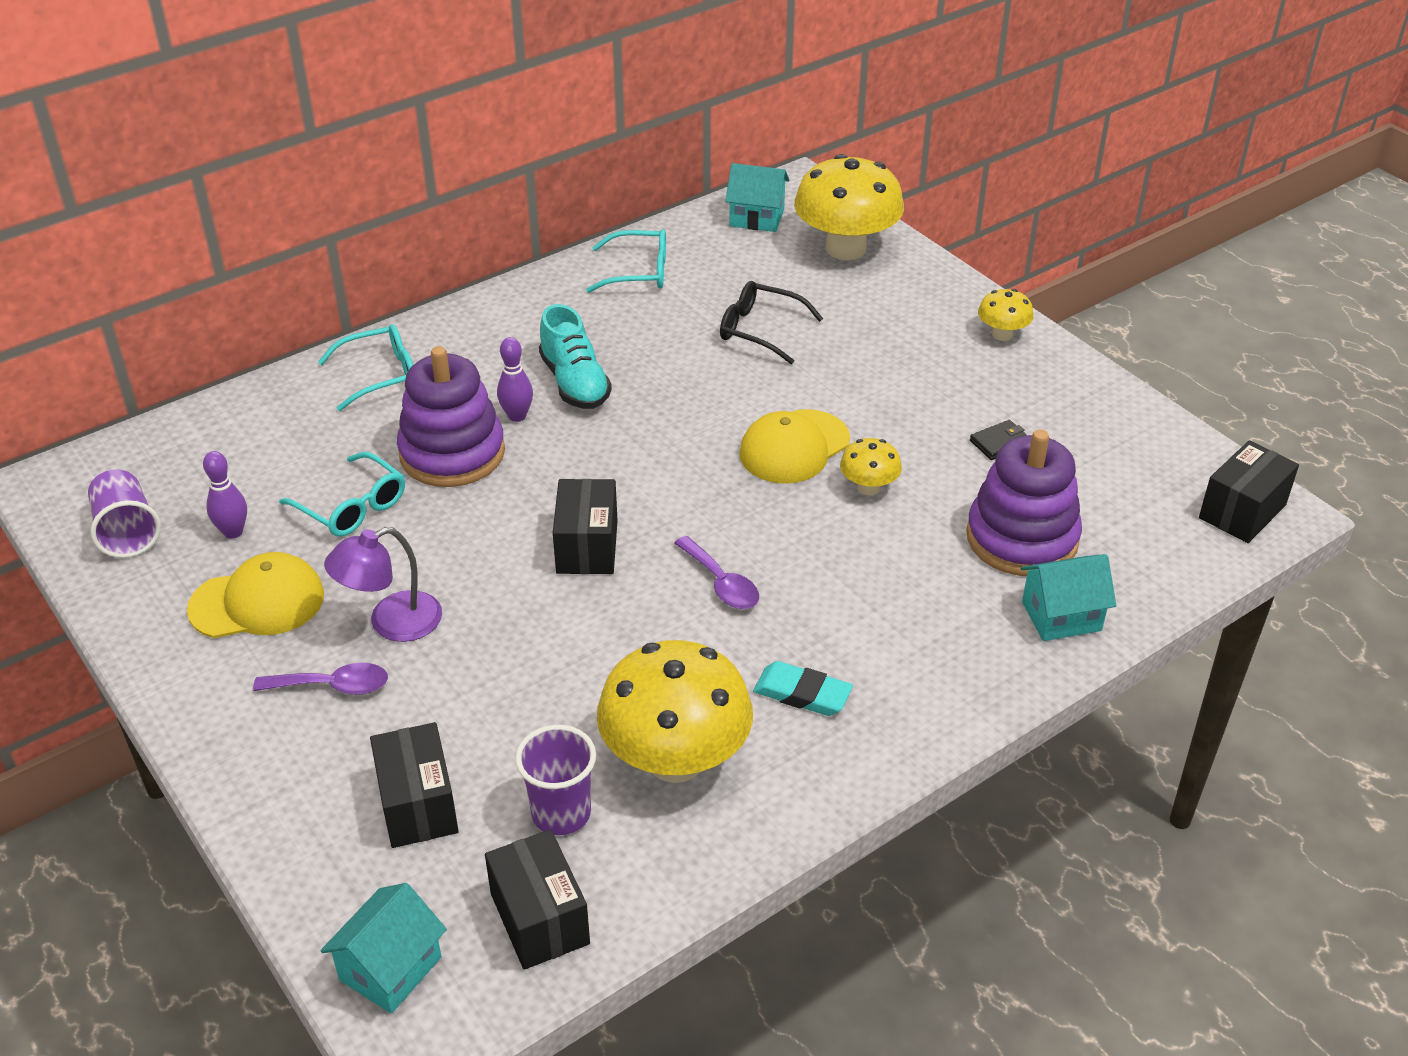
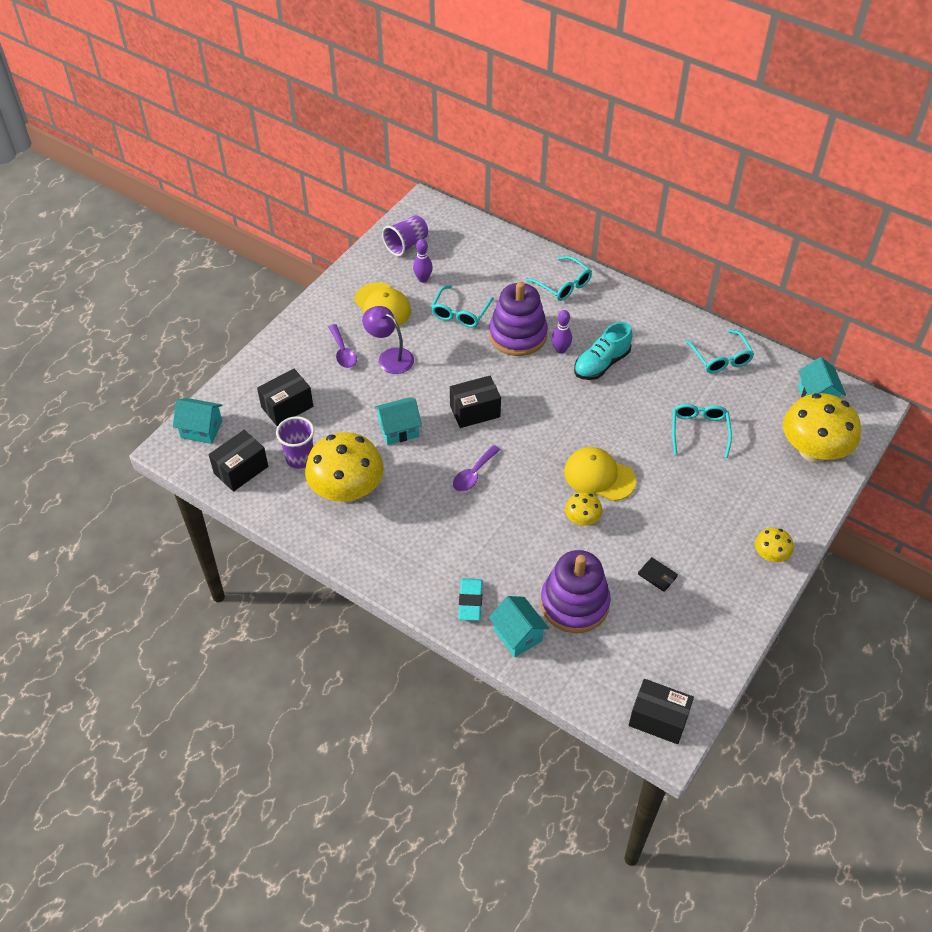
camera: 70 degrees right, 10 degrees up
black glasses [720,281,823,364] -> turquoise glasses [672,404,732,458]
turquoise eraser [753,661,853,716] -> turquoise eraser moved to [459,578,483,621]
none -> turquoise house [374,397,422,445]

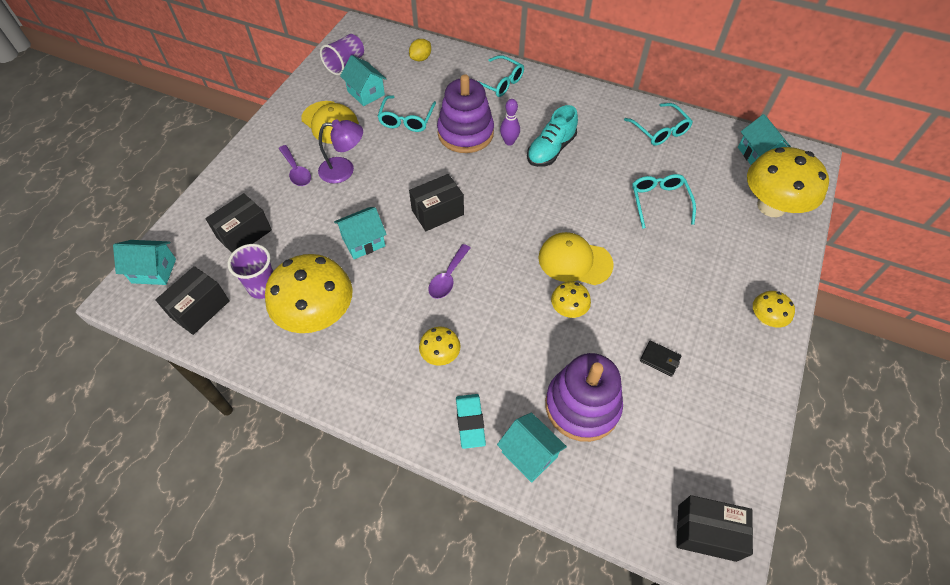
camera: 10 degrees left, 5 degrees up
purple lamp [362,306,414,374] -> purple lamp turned 150 degrees clockwise [318,119,363,183]
purple bowling pin [413,239,433,283] -> turquoise house [340,55,386,106]
none -> yellow lemon [409,39,431,61]
none -> yellow mushroom [419,327,460,366]

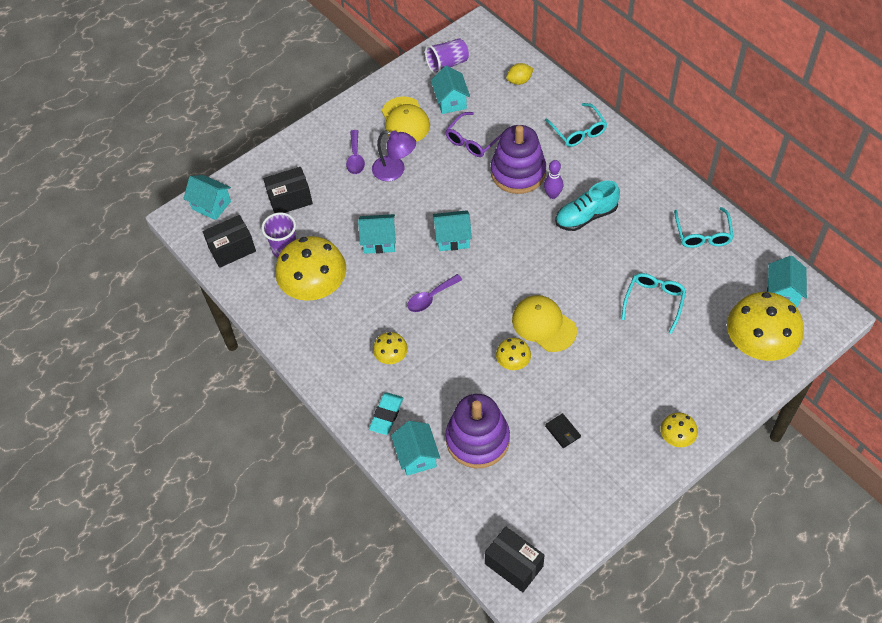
camera: 30 degrees right, 0 degrees up
turquoise glasses [377,95,436,132] -> purple glasses [445,112,501,157]
black box [409,174,464,231] -> turquoise house [433,210,472,251]

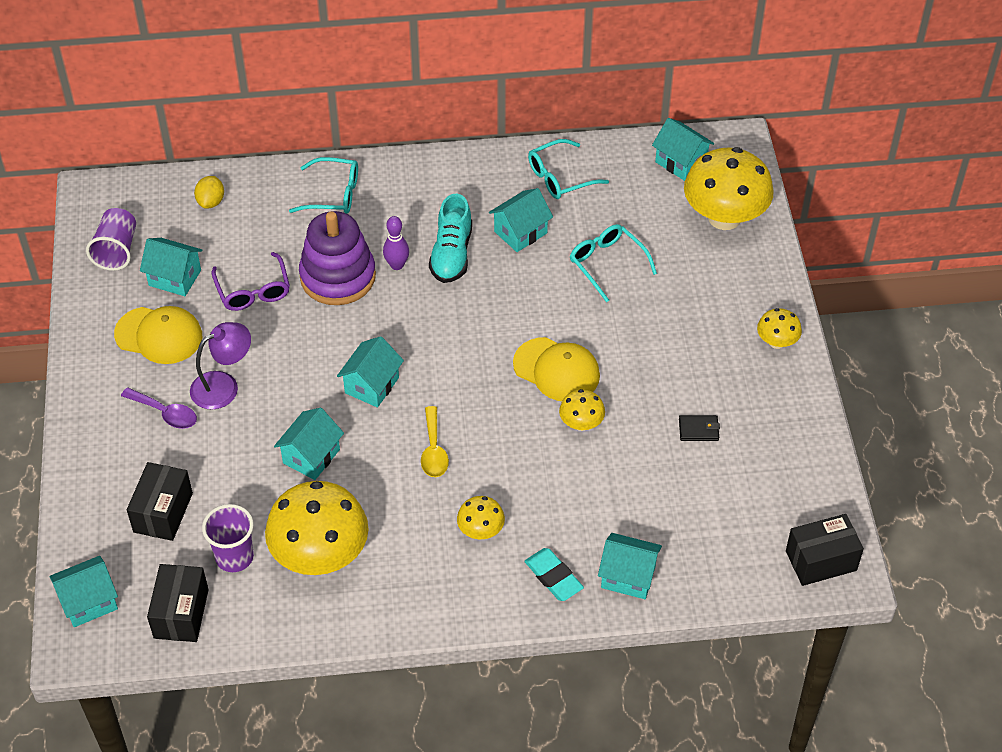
camera: 60 degrees left, 5 degrees down
purple spoon [407,274,462,312] -> yellow spoon [421,406,449,477]
purple stacking toy [445,394,510,468] -> none
yellow cap [512,295,577,352] -> yellow cap turned 135 degrees counterclockwise [513,337,600,401]
turquoise glasses [674,207,734,248] -> turquoise glasses turned 120 degrees clockwise [528,139,609,199]
none -> turquoise house [489,188,553,252]

